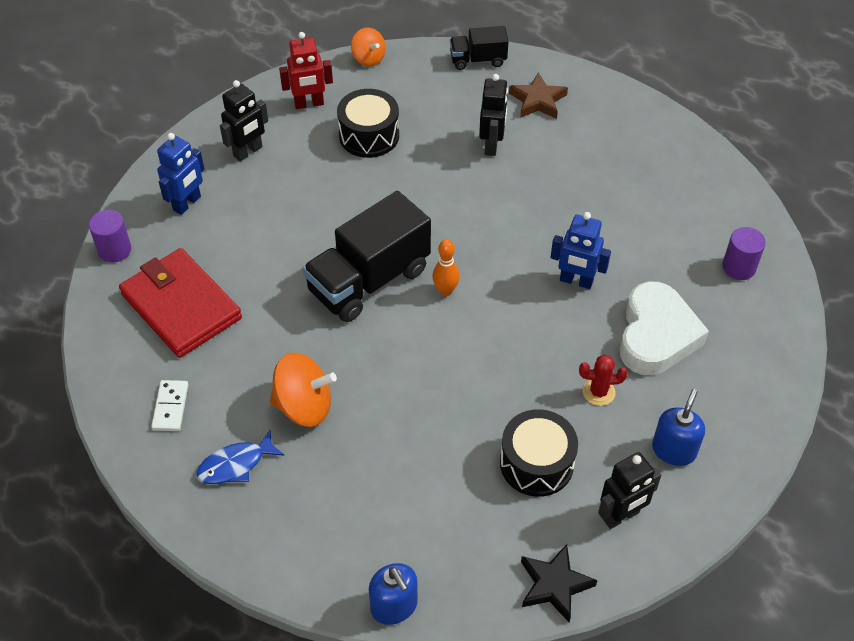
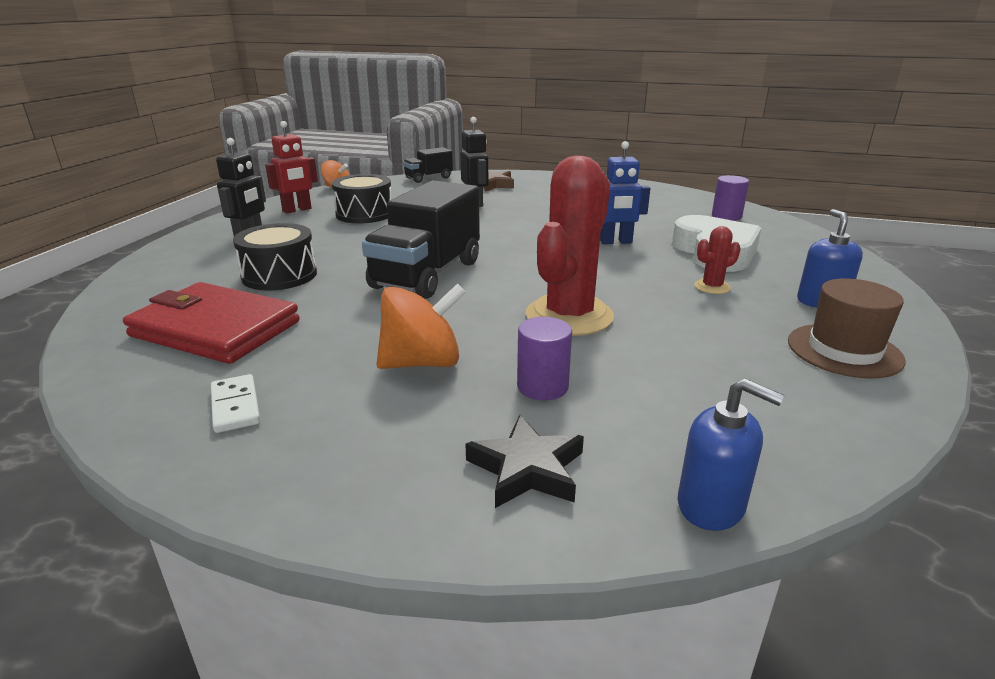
camera: 25 degrees left, 25 degrees down
purple cylinder [89,210,131,263] -> purple cylinder moved to [517,317,572,401]
blue robot [157,133,204,215] -> none
blue fish [196,430,284,484] -> none
orange bowling pin [432,239,459,296] -> none
black drum [500,409,578,497] -> black drum moved to [233,223,317,290]
black star [521,544,597,622] -> black star moved to [466,415,584,508]
black robot [598,452,661,529] -> brown hat [788,278,905,379]
none -> red cactus [526,156,614,336]

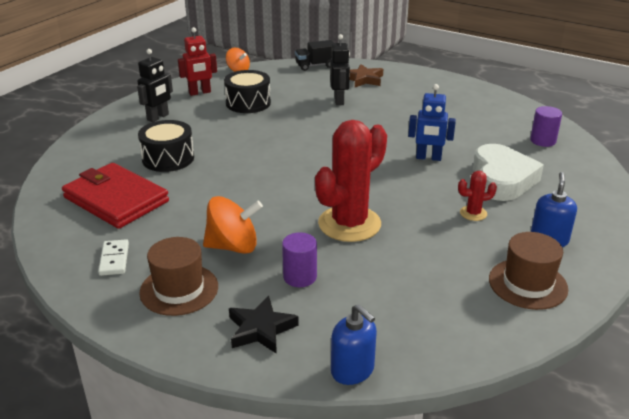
camera: 15 degrees right, 5 degrees up
black truck [362,180,480,299] -> none
none -> brown hat [139,237,218,316]

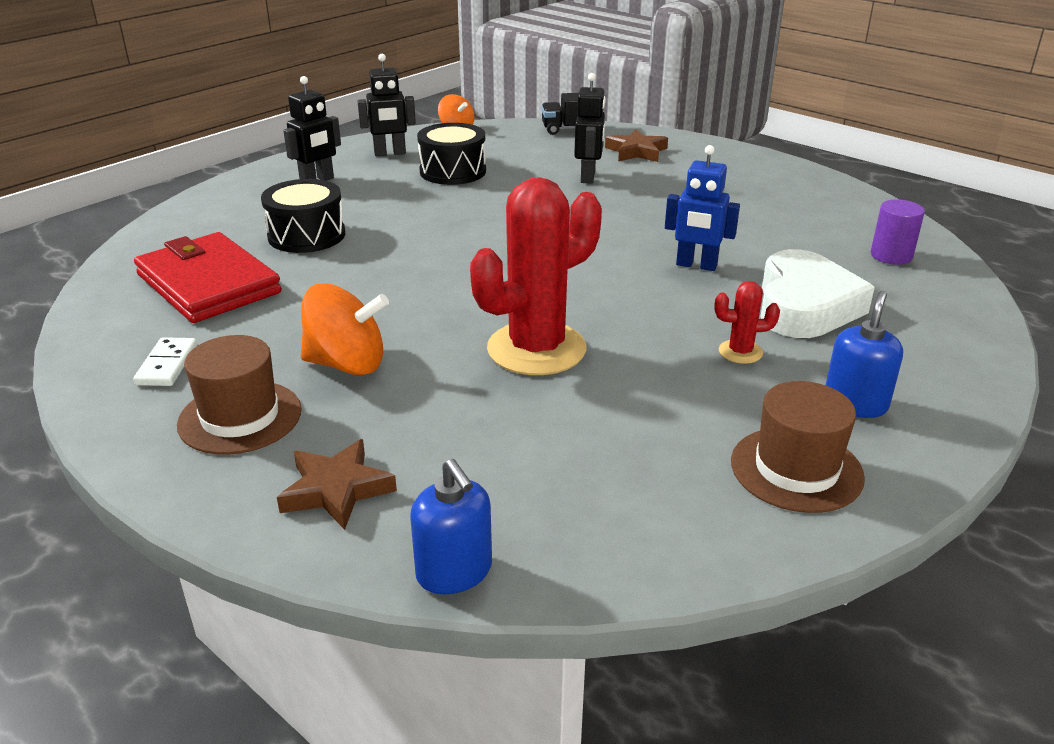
camera: 10 degrees right, 0 degrees up
red robot [178,27,217,96] -> black robot [357,54,416,156]
black star [229,296,299,354] -> brown star [277,439,397,530]
purple cylinder [282,232,317,287] -> none

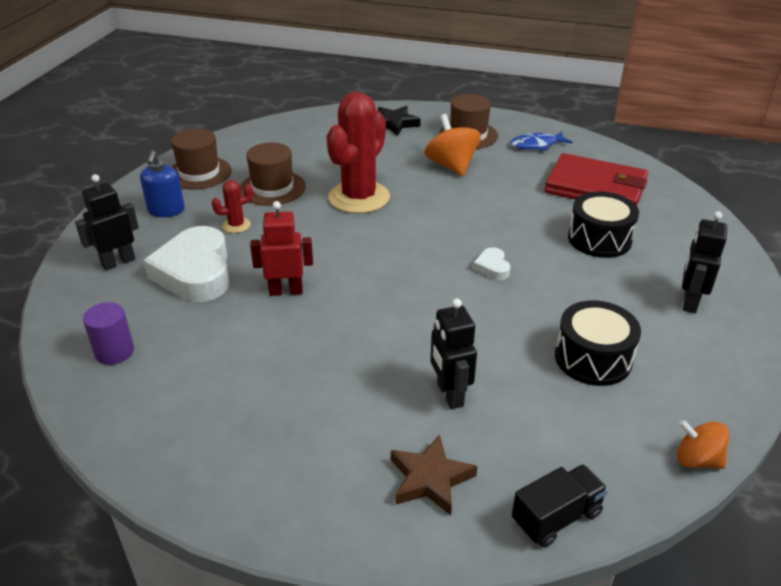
camera: 155 degrees right, 5 degrees up
white domino [133,337,197,386] -> blue fish [510,131,572,151]
brown star [277,439,397,530] -> black star [378,106,421,136]
orange spinning top [301,283,389,375] -> orange spinning top turned 90 degrees clockwise [424,114,481,176]
black robot [357,54,416,156] -> black robot moved to [75,174,139,271]
blue soap dispenser [410,459,492,594] -> none
blue robot [665,145,740,271] -> red robot [250,201,313,296]
none -> brown hat [240,143,306,206]
none -> white heart [473,247,510,280]

